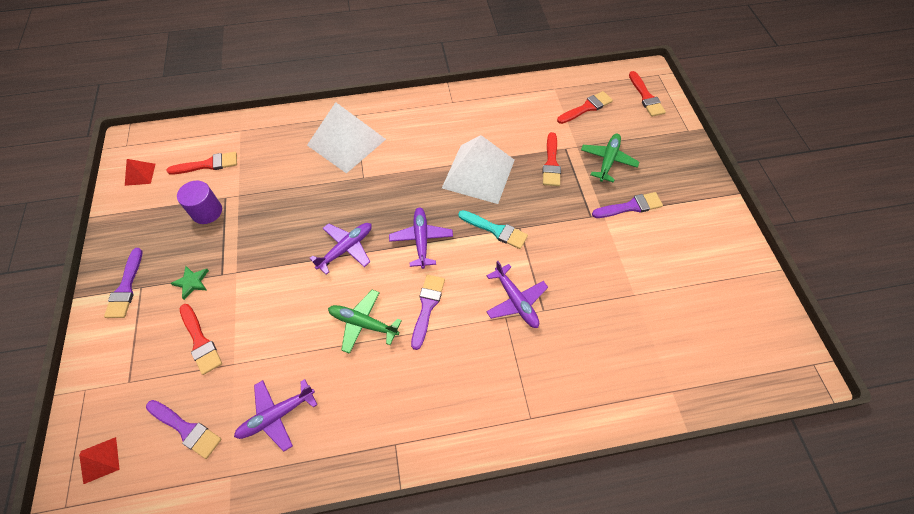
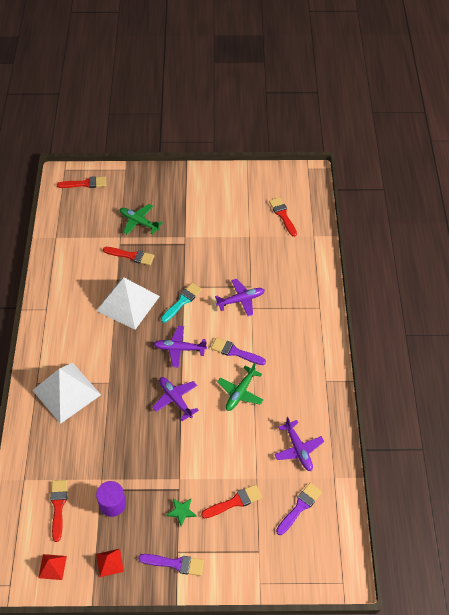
camera: 80 degrees left, 5 degrees down
red pyramid [79,437,120,484] -> red pyramid moved to [96,549,124,577]
red brush [557,91,613,124] -> red brush moved to [269,197,297,237]
purple brush [592,192,663,218] -> none

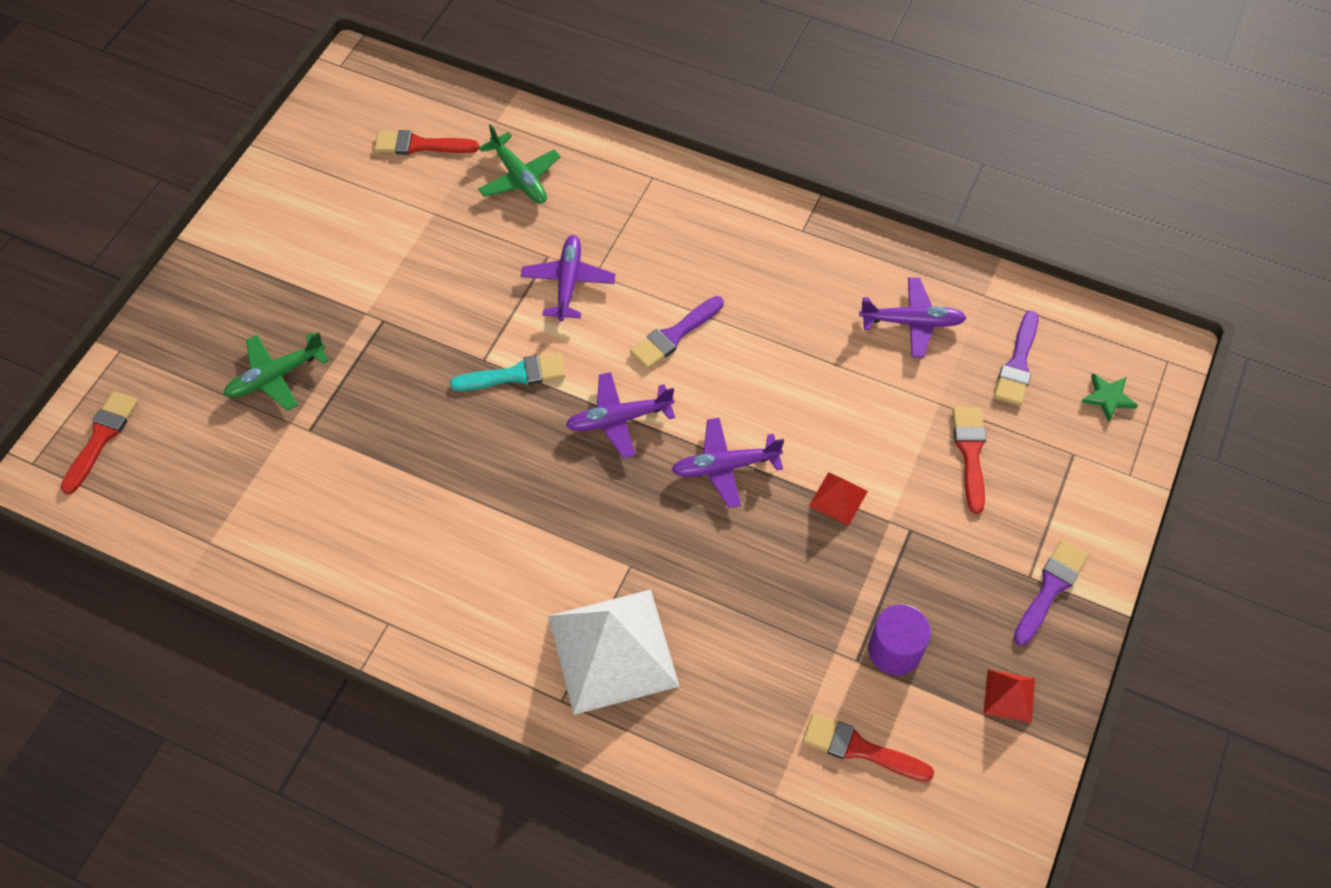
camera: 65 degrees left, 5 degrees up
red pyramid [38,554,67,580] -> red pyramid moved to [809,472,868,526]
white pyramid [96,277,160,330] -> none
red brush [103,247,154,265] -> none
purple plane [153,326,207,368] -> purple plane turned 45 degrees clockwise [566,372,675,459]
turquoise brush [161,283,202,323] -> turquoise brush turned 105 degrees clockwise [450,353,565,391]
green star [166,499,196,526] -> green star moved to [1081,373,1138,422]
green plane [217,363,264,411] -> green plane moved to [478,124,560,204]
purple brush [276,483,322,535] -> purple brush turned 135 degrees counterclockwise [994,311,1038,406]

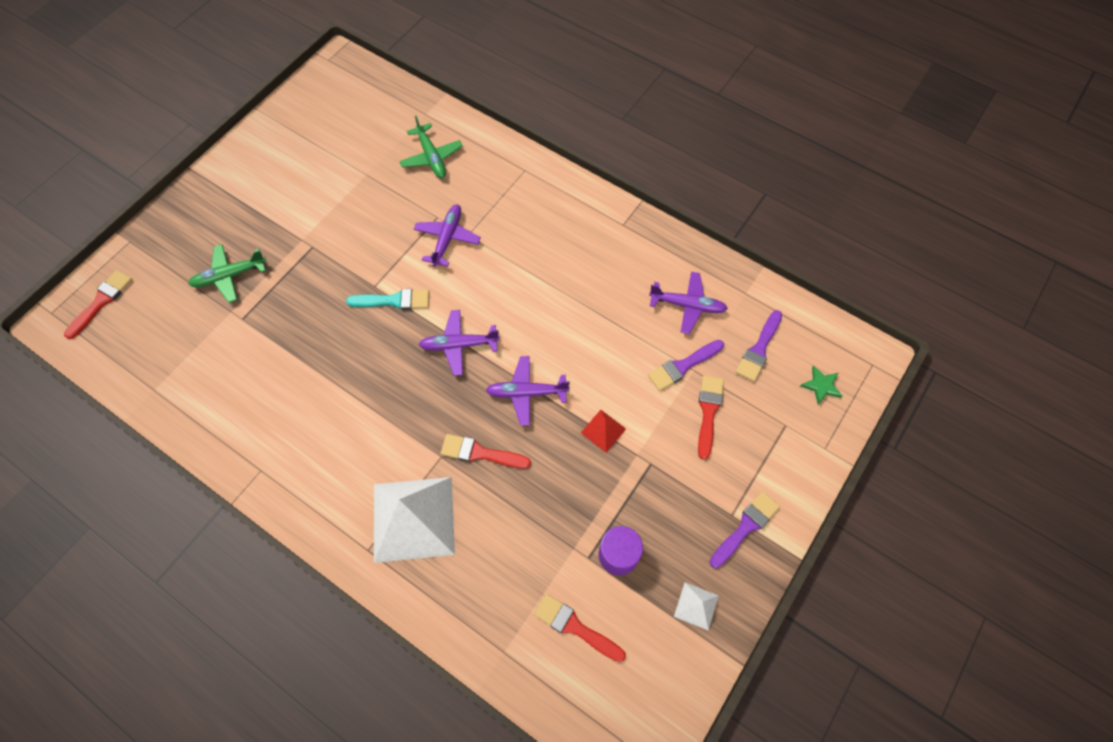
camera: 10 degrees right, 5 degrees up
red brush [374,130,479,155] -> red brush moved to [441,434,531,469]
purple brush [630,296,724,369] -> purple brush moved to [648,340,724,391]
red pyramid [984,669,1035,723] -> white pyramid [674,582,719,631]

